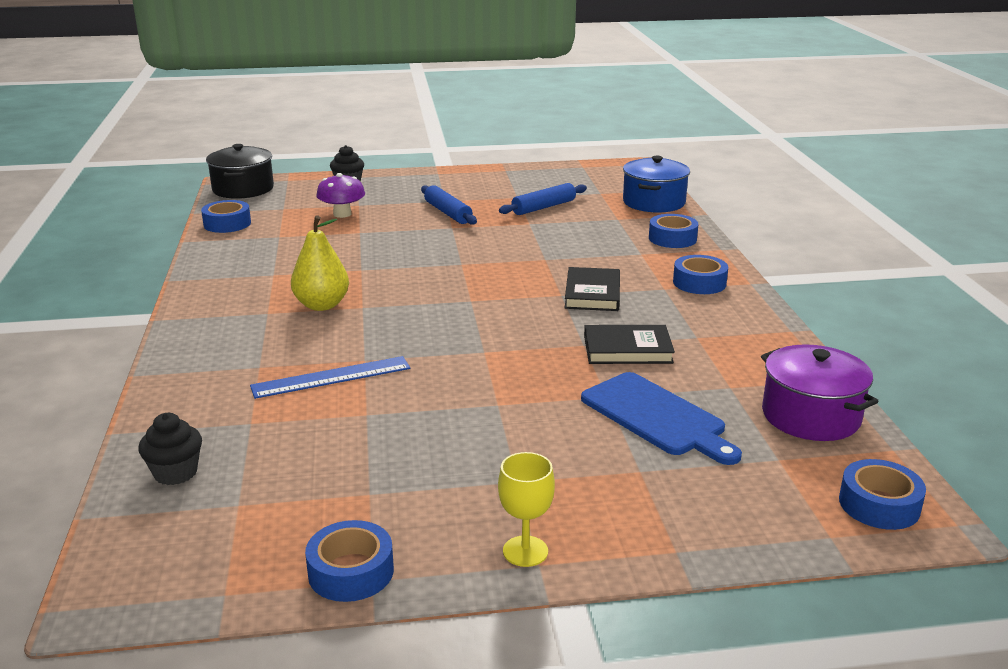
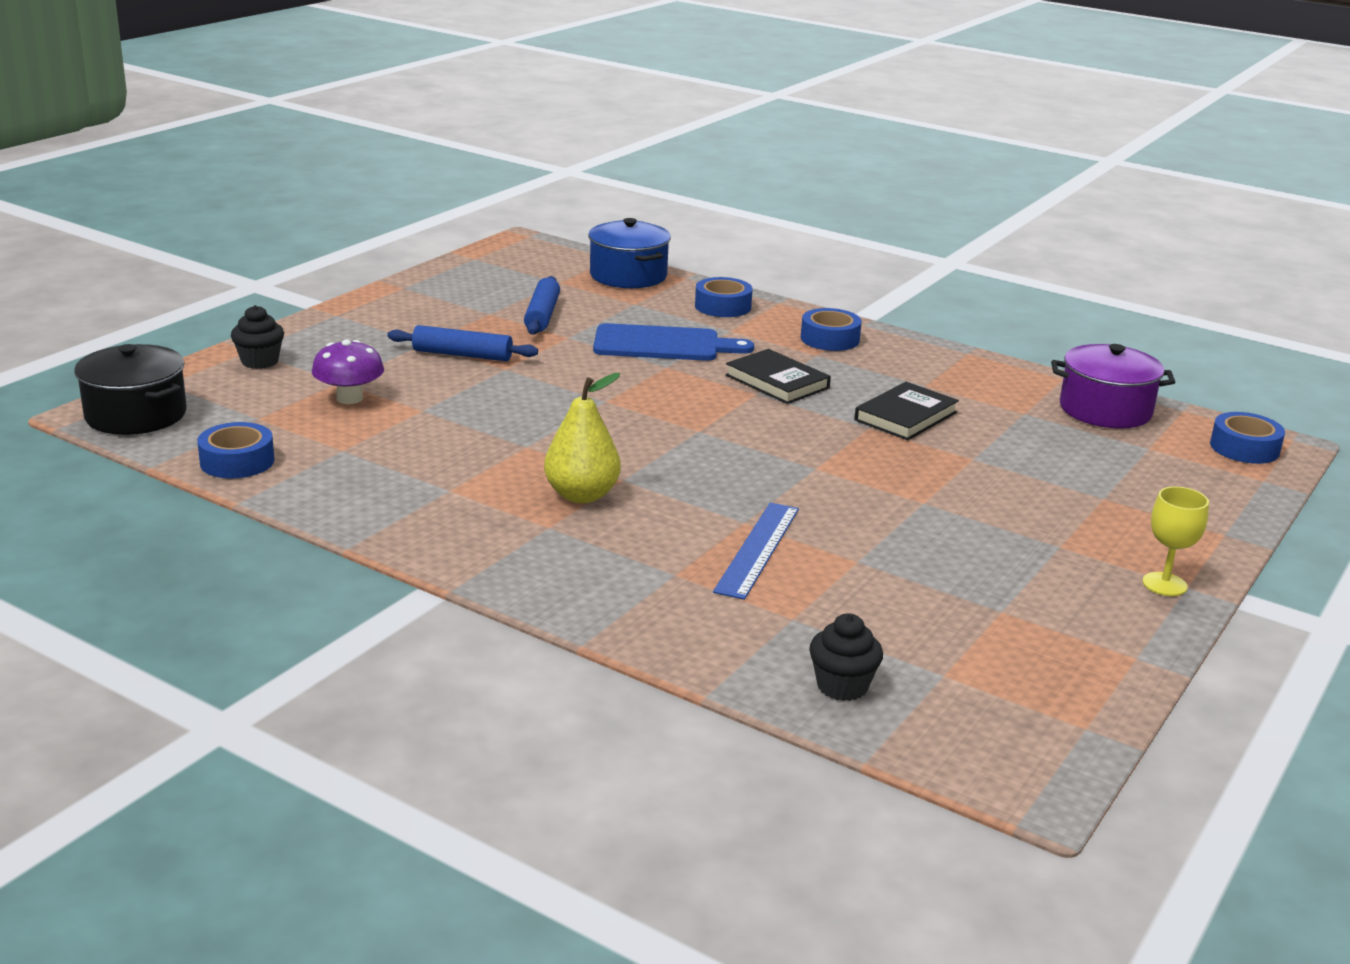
camera: 50 degrees left, 0 degrees up
blue tape [305,520,394,602] -> none
blue cutting board [581,372,742,465] -> blue cutting board moved to [593,323,754,361]

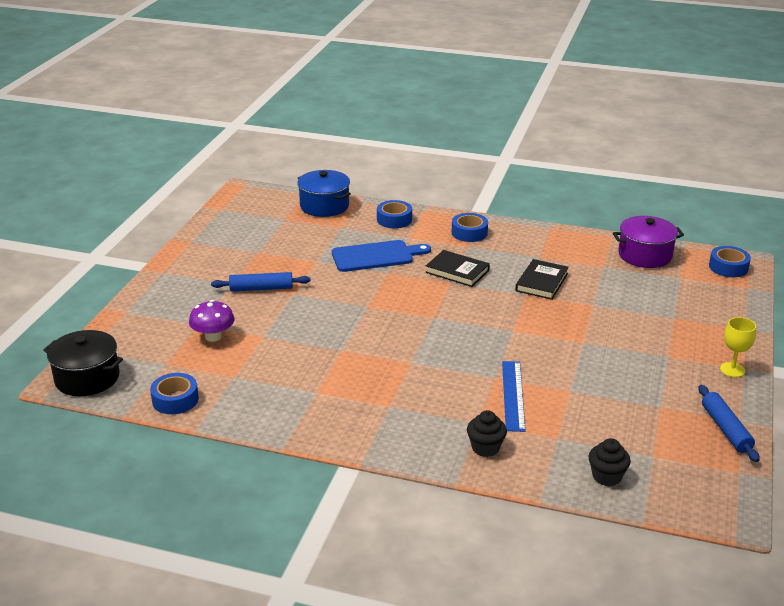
camera: 15 degrees left, 5 degrees up
black cupcake [231,305,284,369] -> black cupcake moved to [467,410,507,457]
blue rolling pin [524,276,560,335] -> blue rolling pin moved to [698,385,760,462]
yellow pear [544,373,621,503] -> none

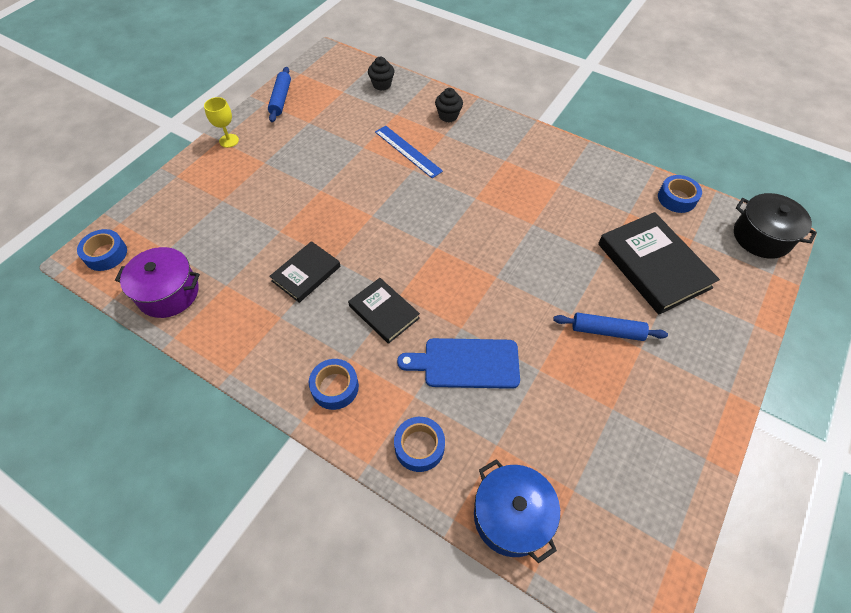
camera: 165 degrees left, 25 degrees up
purple mushroom [189,300,235,342] -> black book [598,212,720,315]
blue ruler [502,361,526,432] -> blue ruler turned 60 degrees counterclockwise [375,126,443,178]

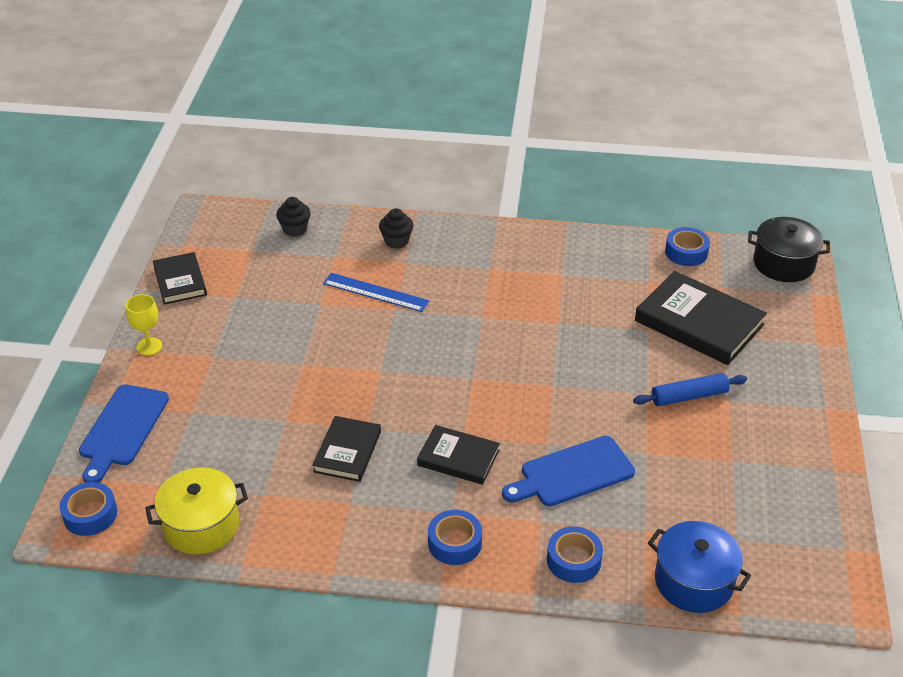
camera: 25 degrees left, 15 degrees down
purple pot [115,247,200,318] -> yellow pot [145,467,248,555]
blue rolling pin [268,67,291,122] -> black book [153,252,207,305]
none -> blue cutting board [79,384,169,483]

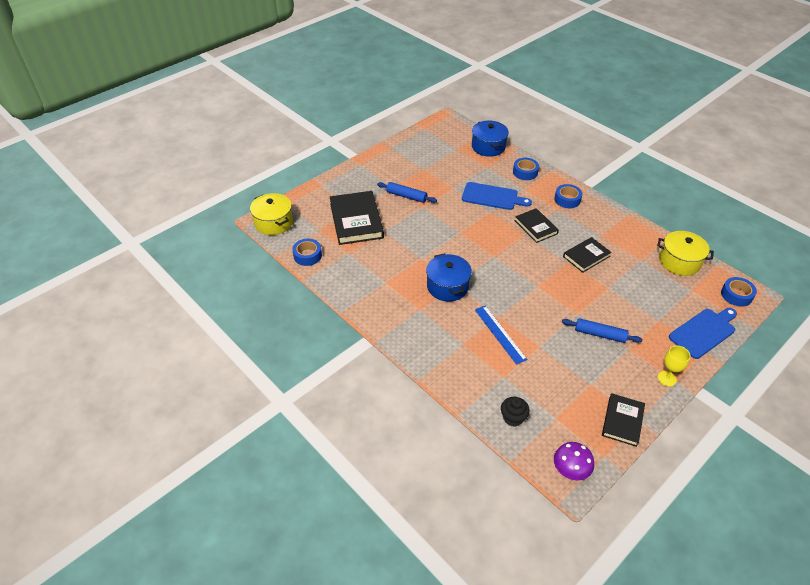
camera: 140 degrees left, 5 degrees up
black cupcake [379,208,414,249] -> none
black pot [748,217,830,282] -> yellow pot [250,193,293,235]
none -> blue pot [426,253,472,301]
none -> purple mushroom [554,442,594,480]
none -> blue rolling pin [562,318,642,343]

